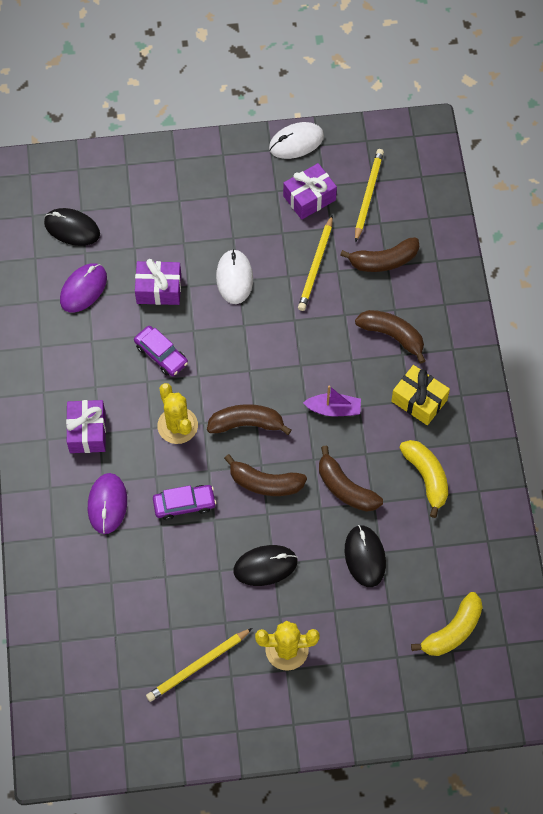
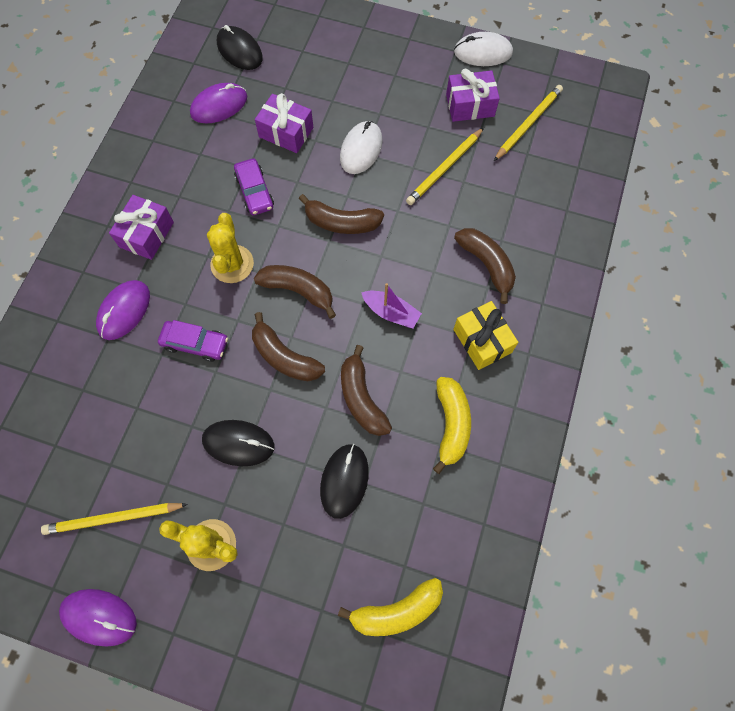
camera: 25 degrees right, 5 degrees up
brown banana [340,237,419,272] -> brown banana moved to [299,194,384,234]
none -> purple mouse [59,589,137,647]

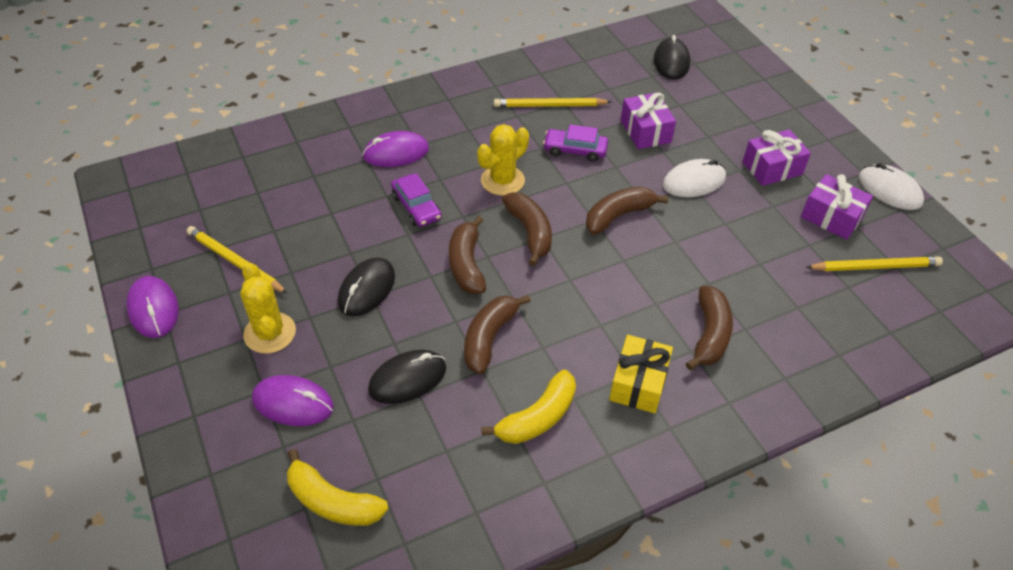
camera: 45 degrees right, 20 degrees down
purple gift [109,195,174,260] -> purple gift moved to [742,129,811,186]
purple mouse [190,83,247,124] -> purple mouse moved to [252,375,334,426]
black mouse [202,420,274,466] -> black mouse turned 60 degrees clockwise [338,257,395,316]
purple car [234,158,274,215] -> purple car turned 75 degrees clockwise [543,124,608,162]
brown banana [299,194,384,234] -> brown banana turned 90 degrees clockwise [586,186,669,234]
purple boat [361,283,422,329] -> none
yellow pencil [406,128,484,205] -> yellow pencil moved to [494,98,612,107]

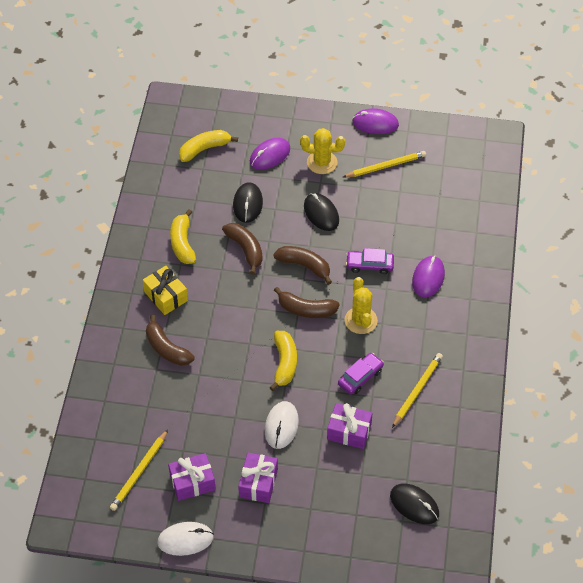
camera: 125 degrees right, 5 degrees up
brown banana [586,186,669,234] -> yellow banana [269,331,297,391]

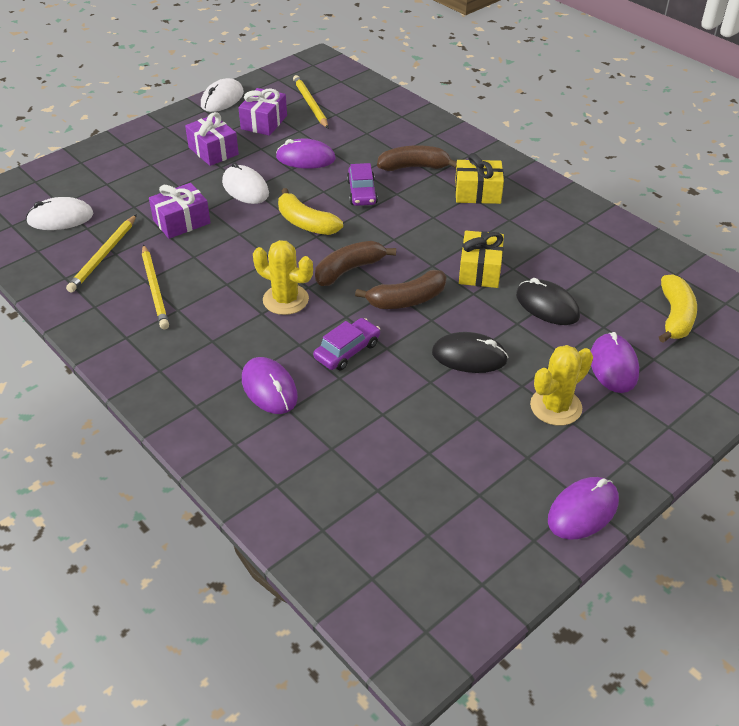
camera: 130 degrees right, 10 degrees down
yellow banana [170,209,196,264] -> none
brown banana [222,223,263,275] -> yellow gift [459,230,504,288]
purple car [338,353,384,395] -> purple car moved to [347,163,378,206]
yellow pencil [343,151,426,177] -> yellow pencil moved to [66,214,137,293]
black mouse [390,484,439,524] -> white mouse [26,197,93,230]
none -> purple mouse [276,138,336,169]

